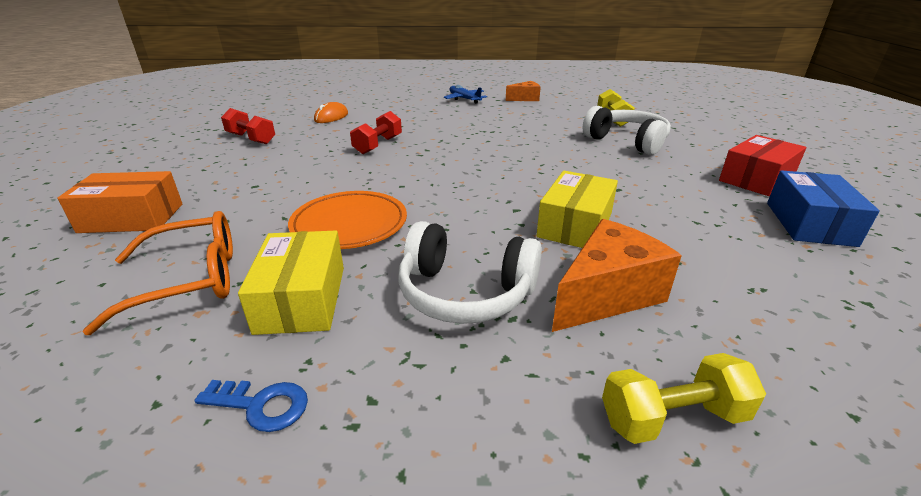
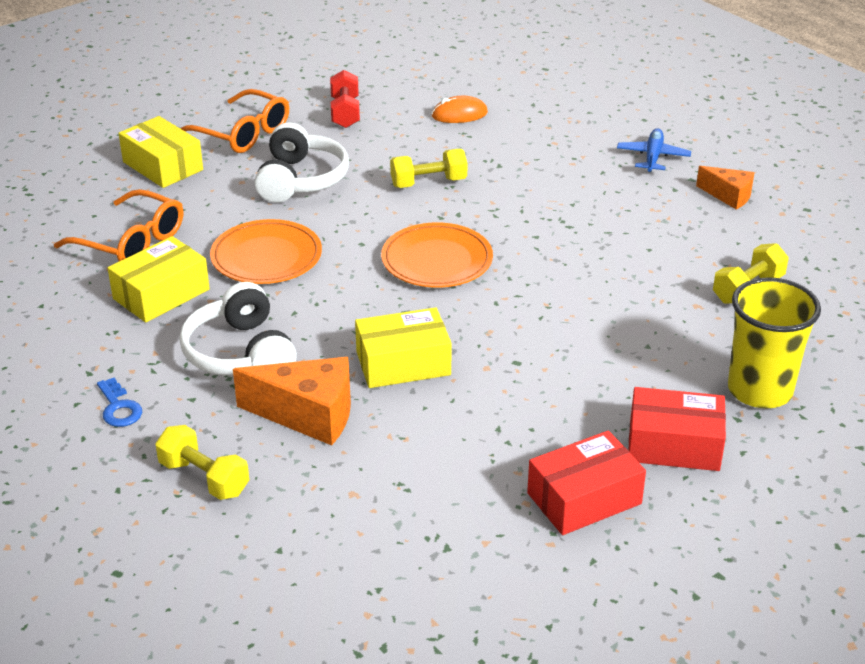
camera: 50 degrees right, 5 degrees up
orange box [57,171,183,233] -> yellow box [119,116,203,188]
blue key [195,380,308,432] -> blue key moved to [97,378,142,427]
red dumbbell [350,111,402,154] -> yellow dumbbell [390,149,468,188]
white headphones [583,106,671,155] -> white headphones moved to [255,122,349,203]
blue box [767,170,880,247] -> red box [527,430,646,535]
none -> orange glasses [180,89,289,153]
none -> orange plate [381,223,493,288]
none -> yellow cup [728,277,821,408]

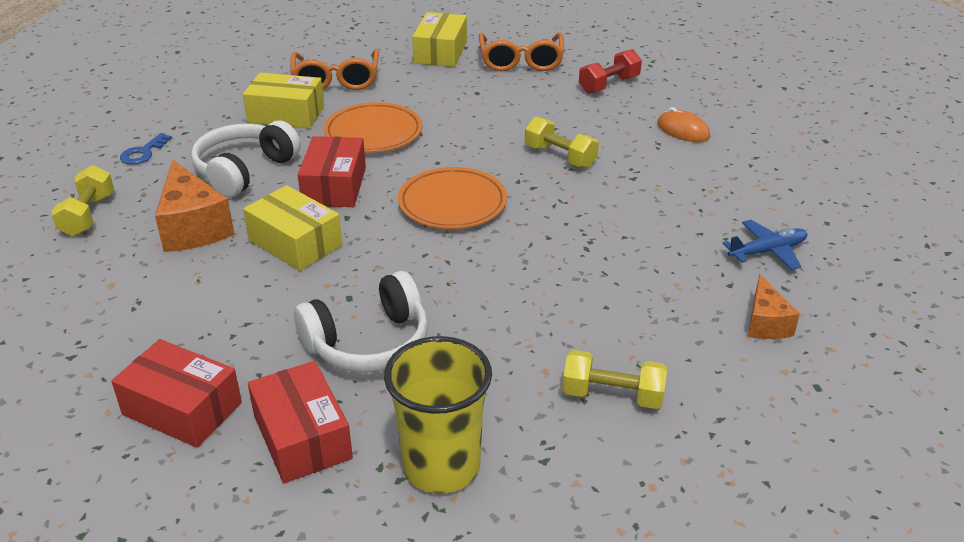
camera: 55 degrees right, 0 degrees up
white headphones [255,122,349,203] -> white headphones moved to [294,271,428,372]
none -> red box [298,136,366,207]

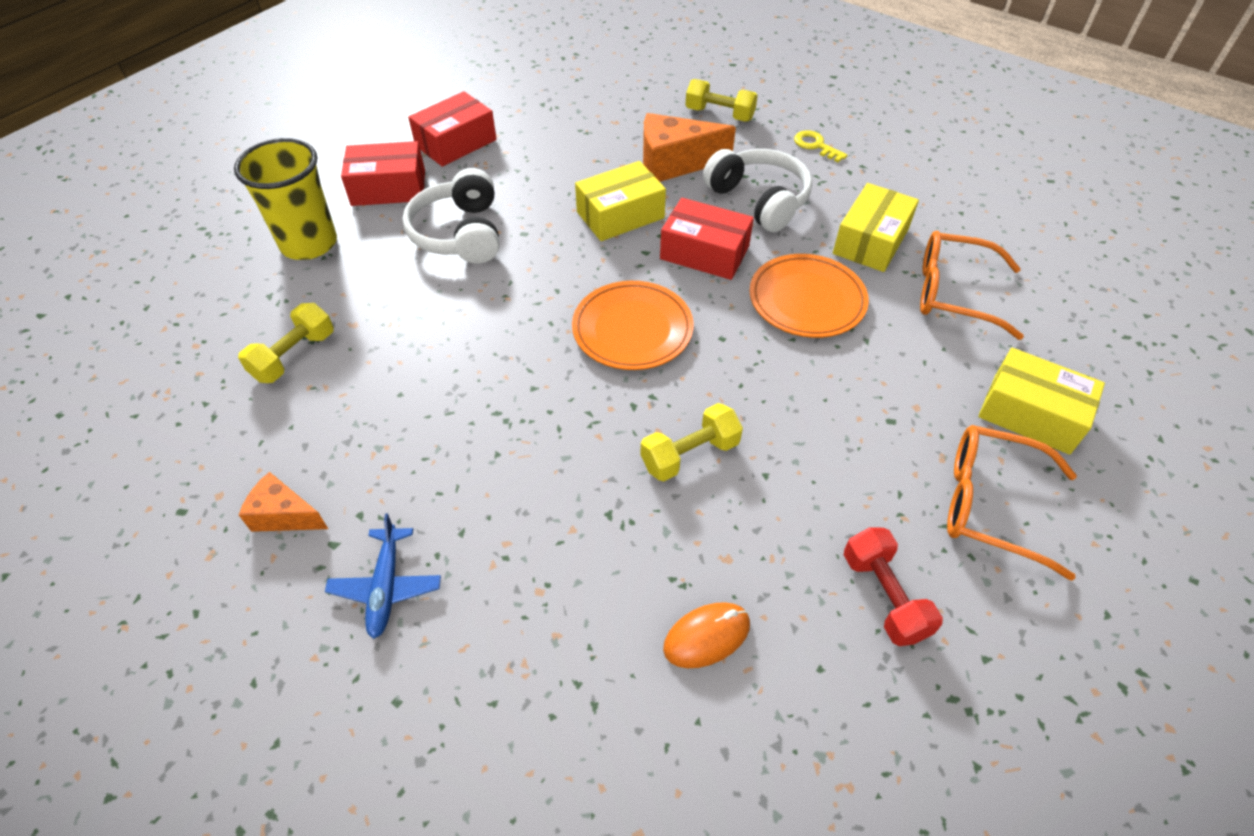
camera: 110 degrees right, 15 degrees up
blue key [120,133,172,165] -> yellow key [794,130,848,162]

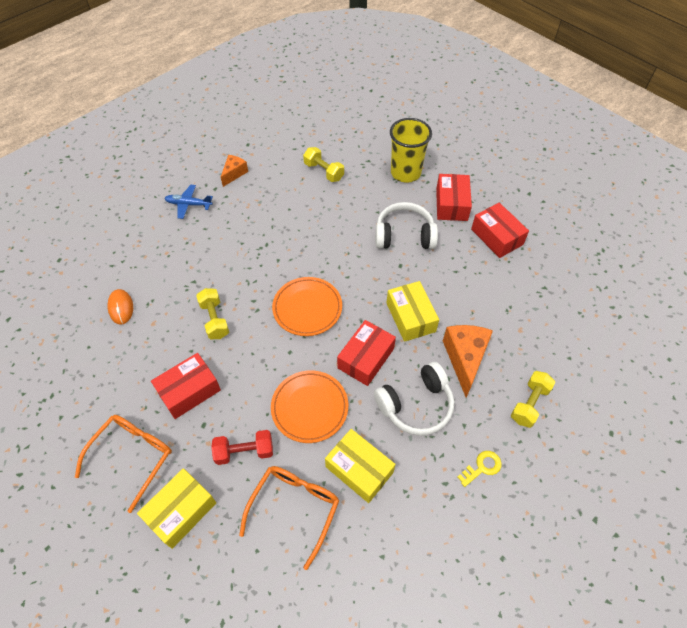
camera: 100 degrees right, 5 degrees up
red dumbbell [844,528,943,646] -> red dumbbell moved to [211,430,273,465]
none -> red box [151,353,221,419]

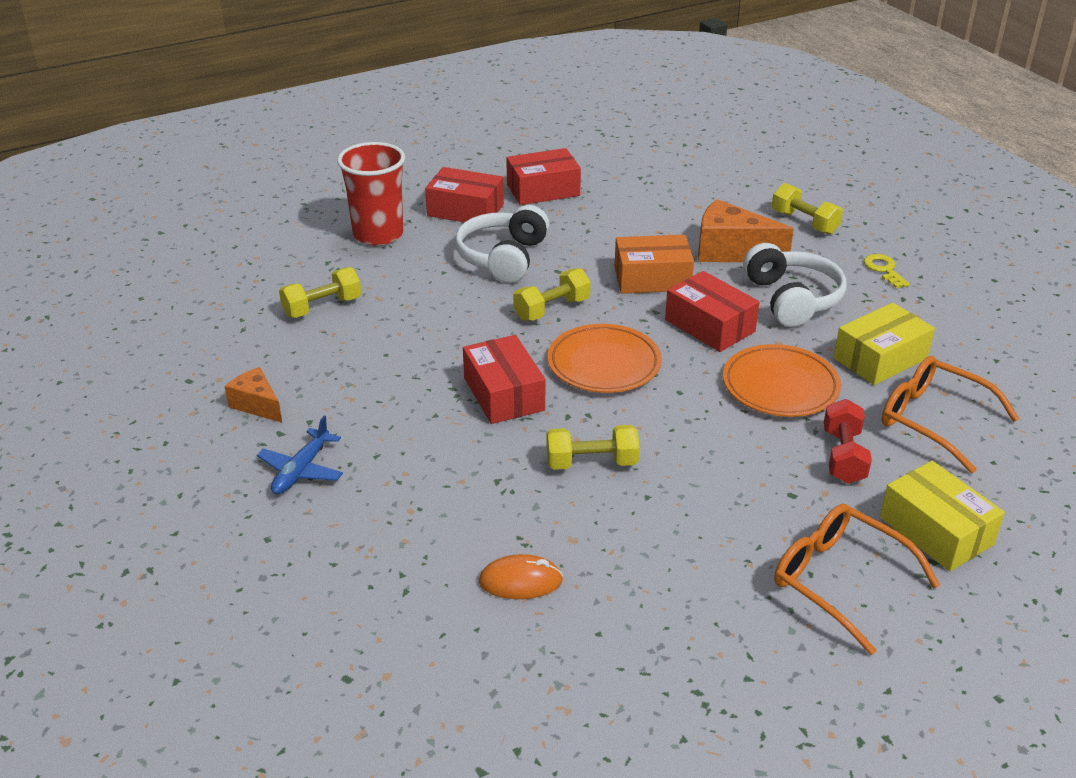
camera: 75 degrees left, 20 degrees down
red box [151,353,221,419] -> red box moved to [463,335,545,424]
yellow box [386,281,439,342] -> orange box [615,235,694,293]
yellow cup [390,118,432,183] -> red cup [337,142,405,246]
none -> yellow dumbbell [513,268,591,321]

